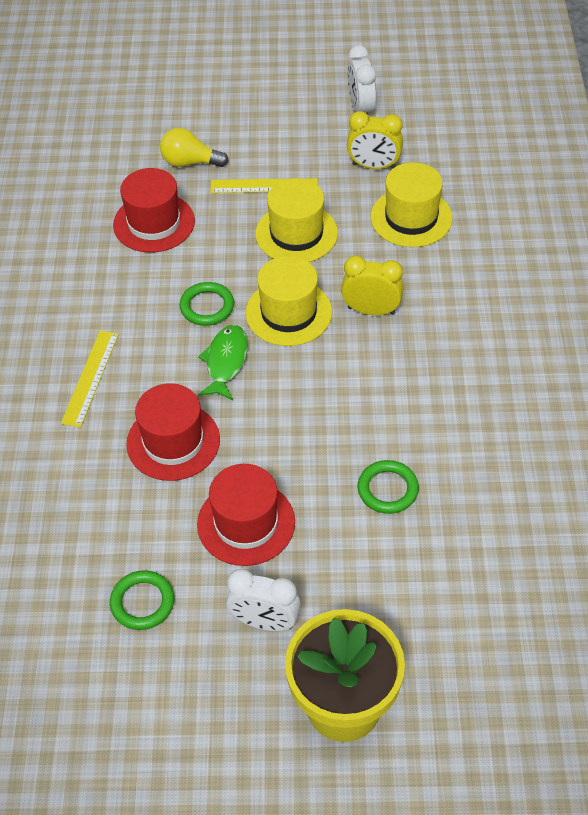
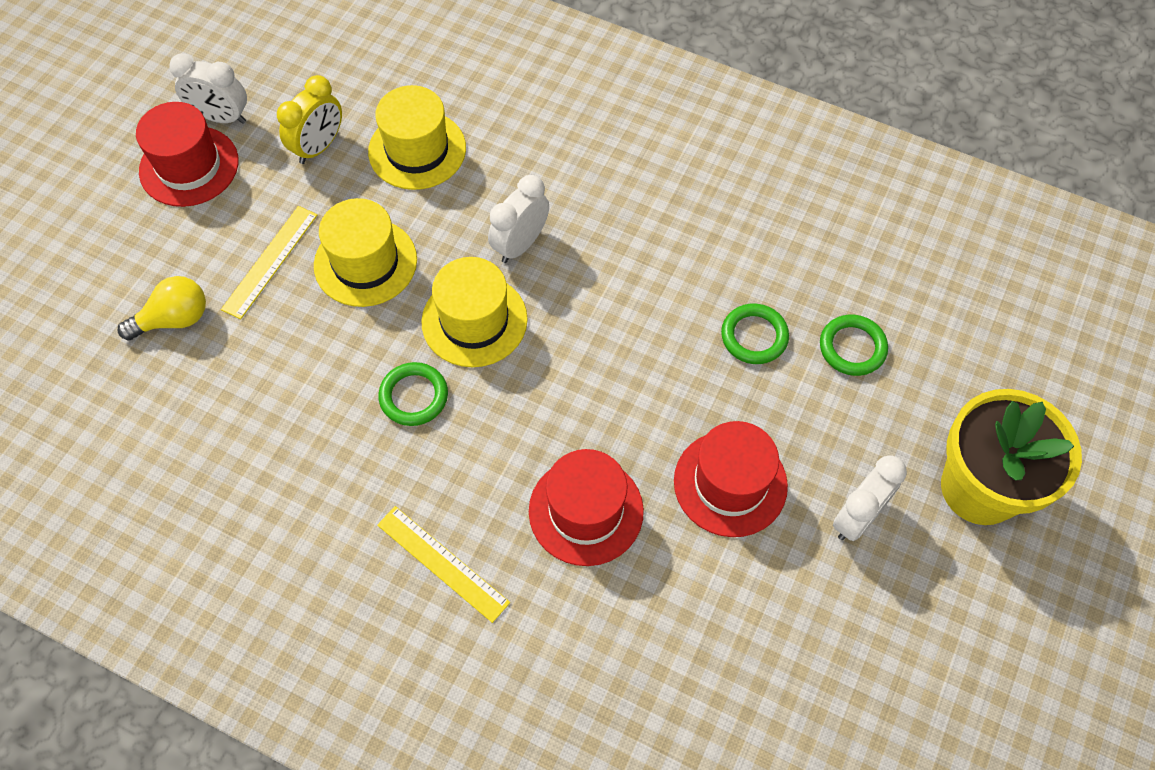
camera: 65 degrees left, 10 degrees up
green ring [110,570,174,630] -> green ring moved to [820,315,888,376]
red hat [113,168,195,253] -> red hat moved to [136,102,238,207]
yellow light bulb [160,128,229,167] -> yellow light bulb turned 150 degrees counterclockwise [118,276,206,340]
green fish [198,325,248,400] -> none
yellow clock [341,256,404,315] -> white clock [488,175,549,263]

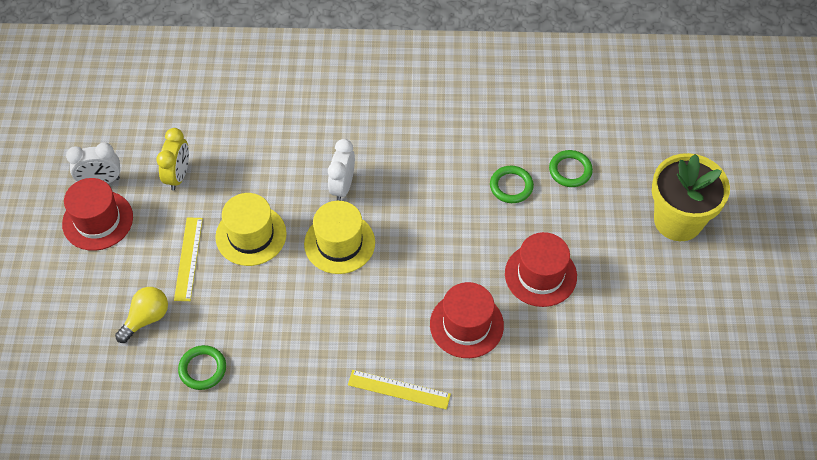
camera: 25 degrees left, 5 degrees down
yellow hat [368,85,466,190] -> none
green ring [378,362,448,426] -> green ring moved to [178,345,226,390]
white clock [833,455,907,541] -> none

